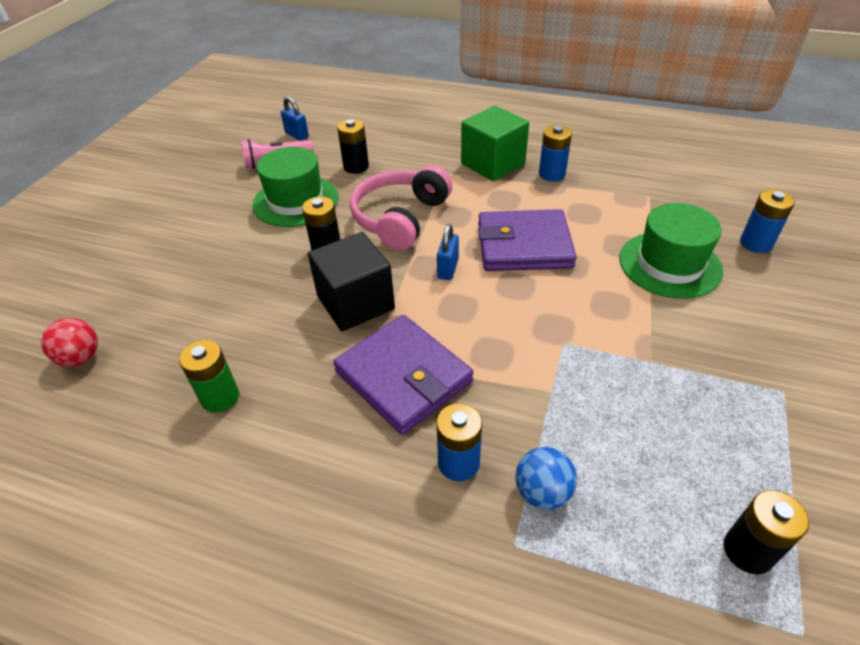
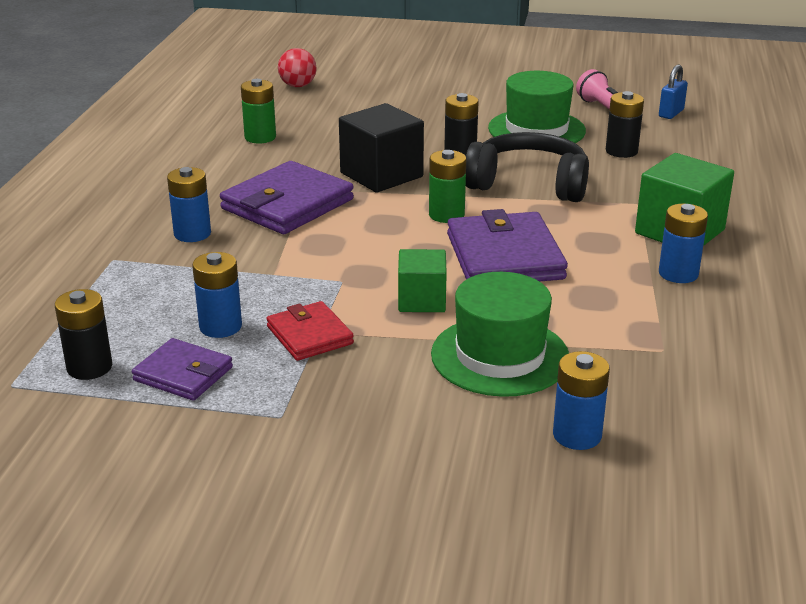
camera: 80 degrees right, 15 degrees down
pink headphones [350,165,452,251] -> black headphones [466,132,589,202]
blue padlock [437,224,459,280] -> green battery [429,150,466,223]
blue ball [515,447,577,509] -> none
none -> purple wallet [132,338,233,401]
none -> blue battery [192,252,242,338]
none -> red wallet [266,301,354,361]
none -> green cube [398,249,447,312]

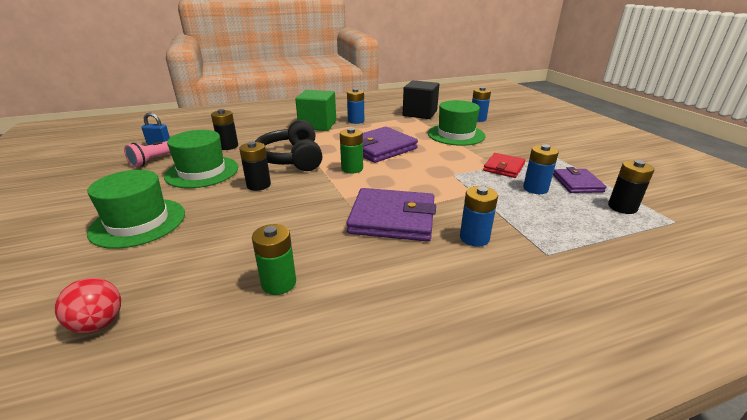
camera: 120 degrees left, 0 degrees up
black cube [339,103,424,193] -> black cube moved to [403,80,439,119]
green cube [398,249,447,312] -> none
none -> green hat [87,170,185,249]

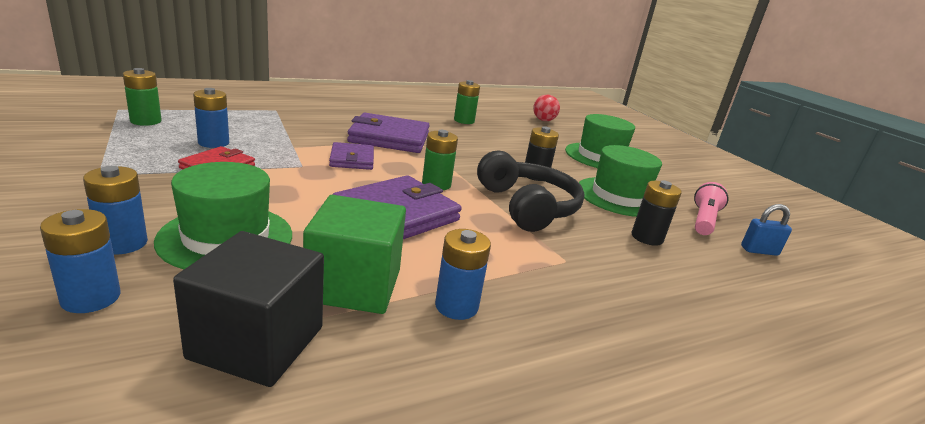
camera: 170 degrees right, 5 degrees down
green cube [295,90,336,131] -> green cube moved to [303,195,406,314]
blue battery [460,186,498,247] -> blue battery moved to [83,166,148,255]
purple wallet [553,167,607,193] -> purple wallet moved to [329,142,374,170]
black battery [608,160,654,214] -> green battery [123,68,162,126]

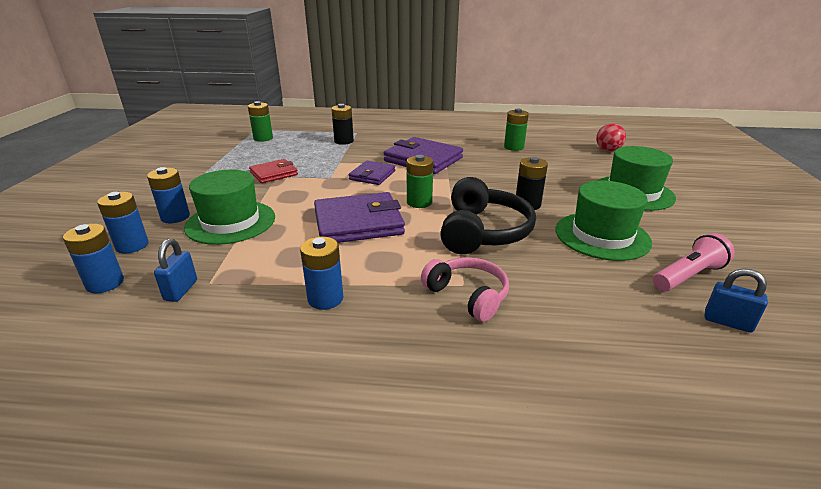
camera: 35 degrees right, 5 degrees up
black cube [173,231,324,387] -> blue padlock [154,239,197,302]
blue battery [193,88,229,148] -> blue battery moved to [63,224,124,293]
green cube [303,195,406,314] -> none
black battery [631,180,682,246] -> black battery moved to [331,104,354,145]
none -> pink headphones [421,257,509,322]

